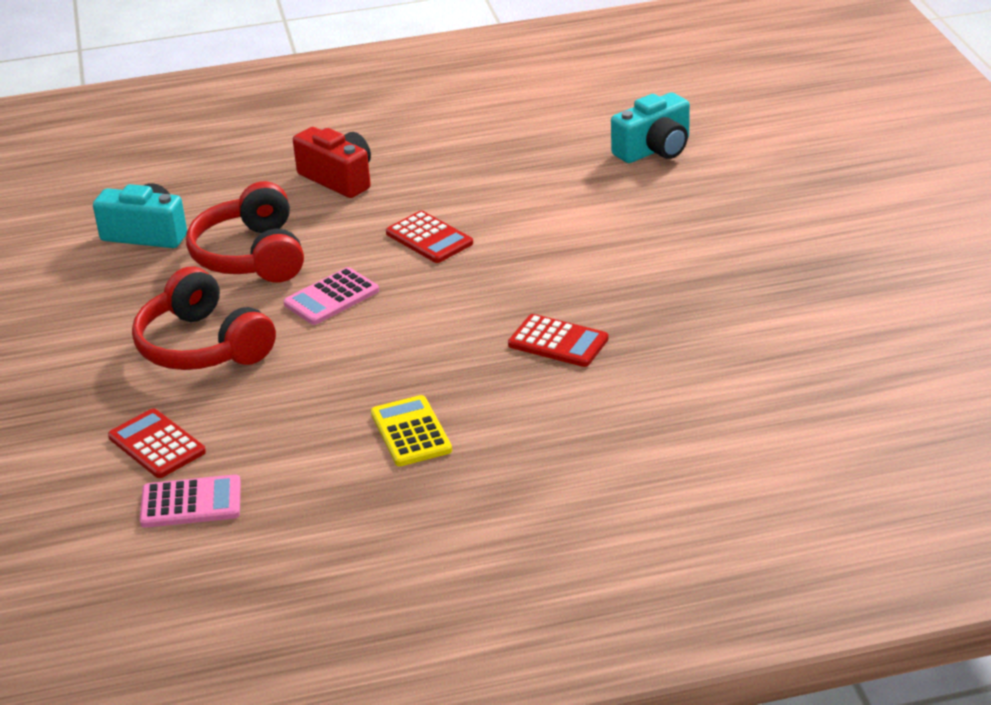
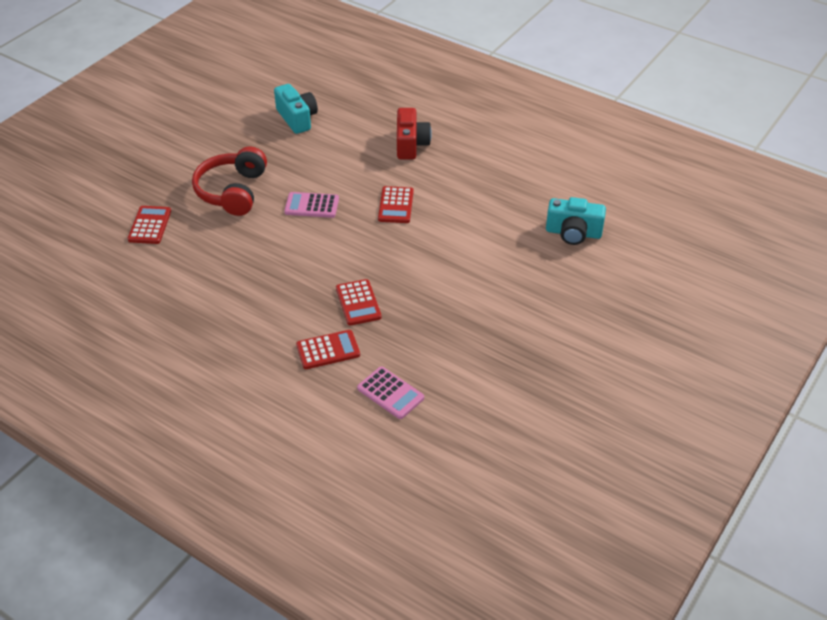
camera: 45 degrees right, 10 degrees up
pink calculator [140,474,241,528] -> pink calculator moved to [357,367,424,419]
red headphones [186,181,304,283] -> none
yellow calculator [371,395,452,466] -> none
none -> red calculator [296,330,360,369]

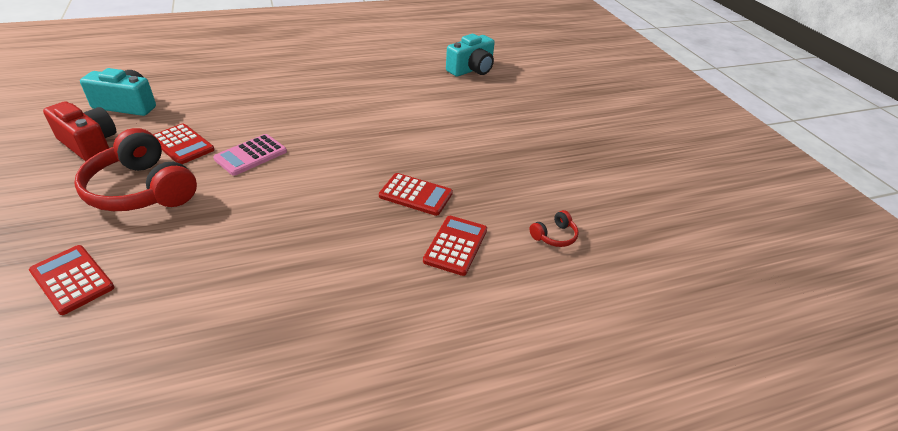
camera: 55 degrees left, 5 degrees down
pink calculator [357,367,424,419] -> red headphones [529,210,579,247]
red calculator [378,186,414,223] -> red calculator moved to [153,124,215,164]
red camera [397,108,432,159] -> red camera moved to [43,101,116,161]

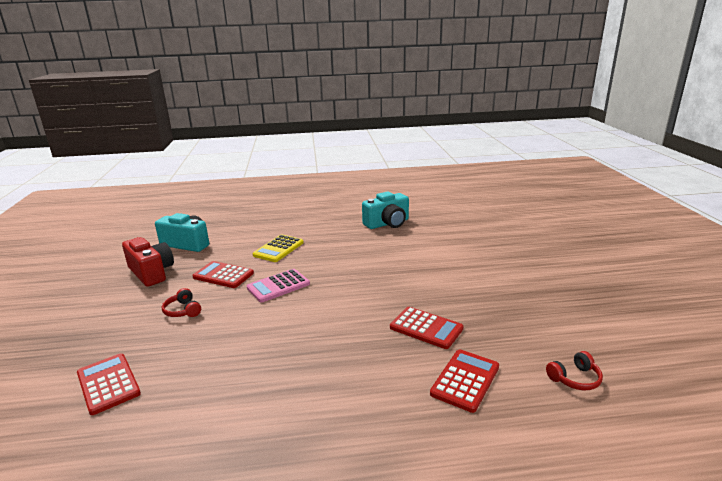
camera: 15 degrees right, 15 degrees down
red headphones [74,128,197,211] -> red headphones [162,288,201,317], size x0.42
red calculator [153,124,215,164] -> red calculator turned 150 degrees clockwise [192,261,254,288]
turquoise camera [446,34,495,77] -> turquoise camera moved to [362,191,409,229]
none -> yellow calculator [252,235,304,262]

